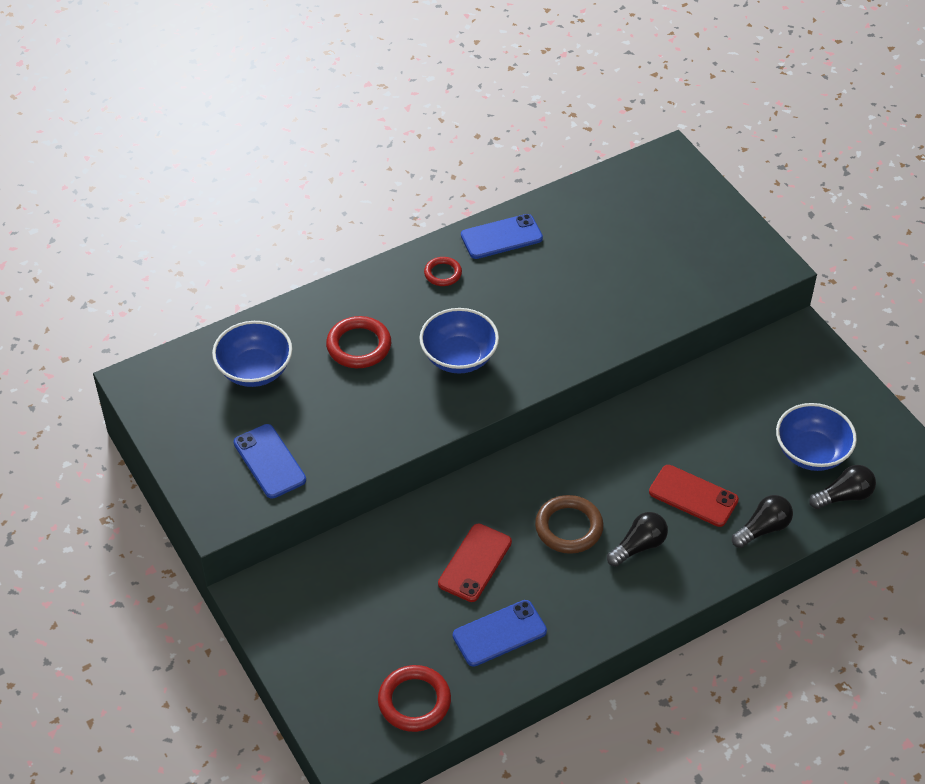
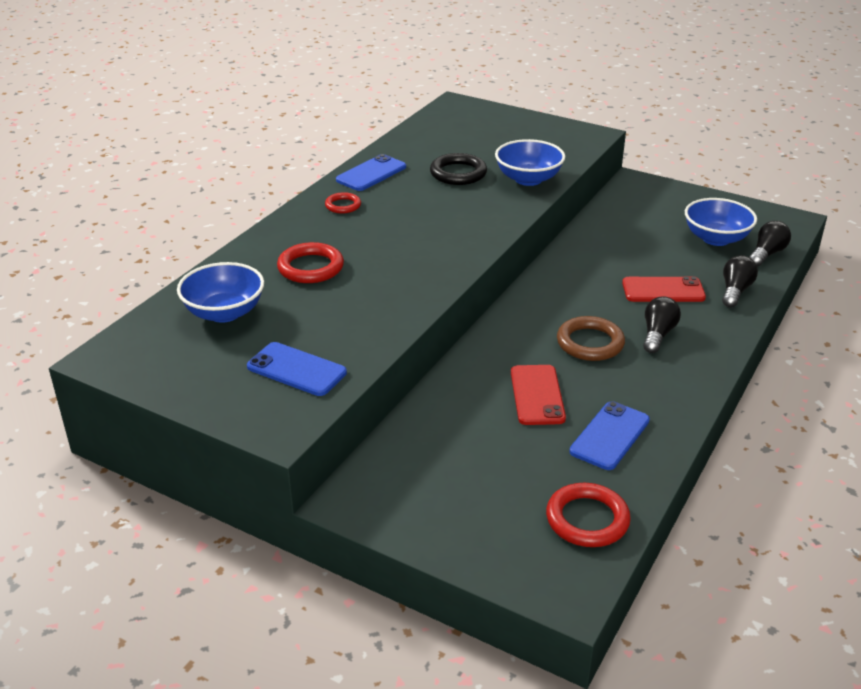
camera: 30 degrees left, 15 degrees down
blue bowl [420,308,499,373] -> blue bowl moved to [495,139,565,186]
none -> black ring [430,153,487,185]

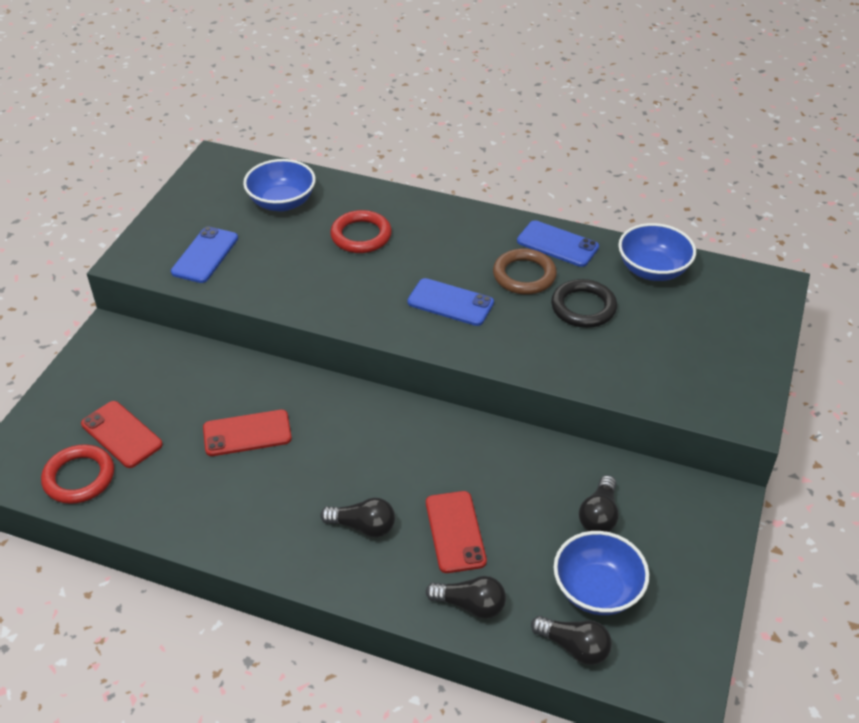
camera: 80 degrees right, 10 degrees up
red ring [325,192,361,214] -> none
blue bowl [495,139,565,186] -> blue bowl moved to [618,223,696,281]
brown ring [557,316,625,361] -> brown ring moved to [493,248,557,295]
blue phone [569,401,650,470] -> blue phone moved to [407,278,494,326]
none -> red phone [81,401,163,468]
none -> black light bulb [579,475,619,532]

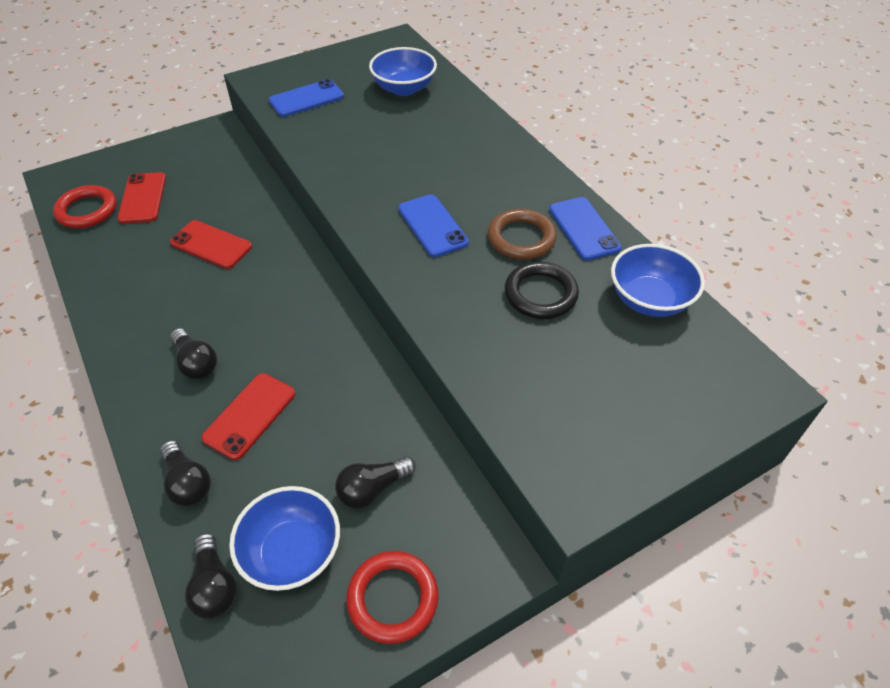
camera: 40 degrees right, 5 degrees up
red ring [330,210,392,253] -> red ring moved to [346,551,438,644]

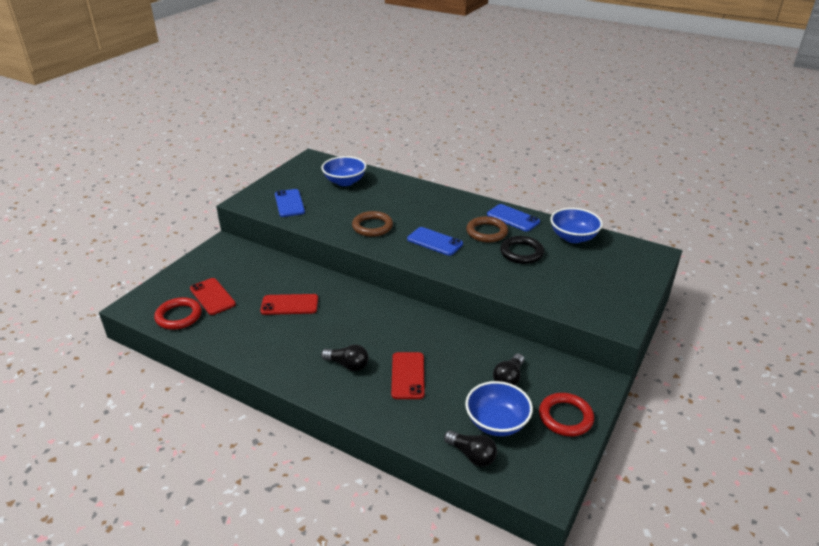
camera: 30 degrees left, 15 degrees down
black light bulb [160,440,211,506] -> none
blue phone [269,79,344,117] -> blue phone turned 45 degrees counterclockwise [275,189,305,217]
none -> brown ring [352,211,393,237]

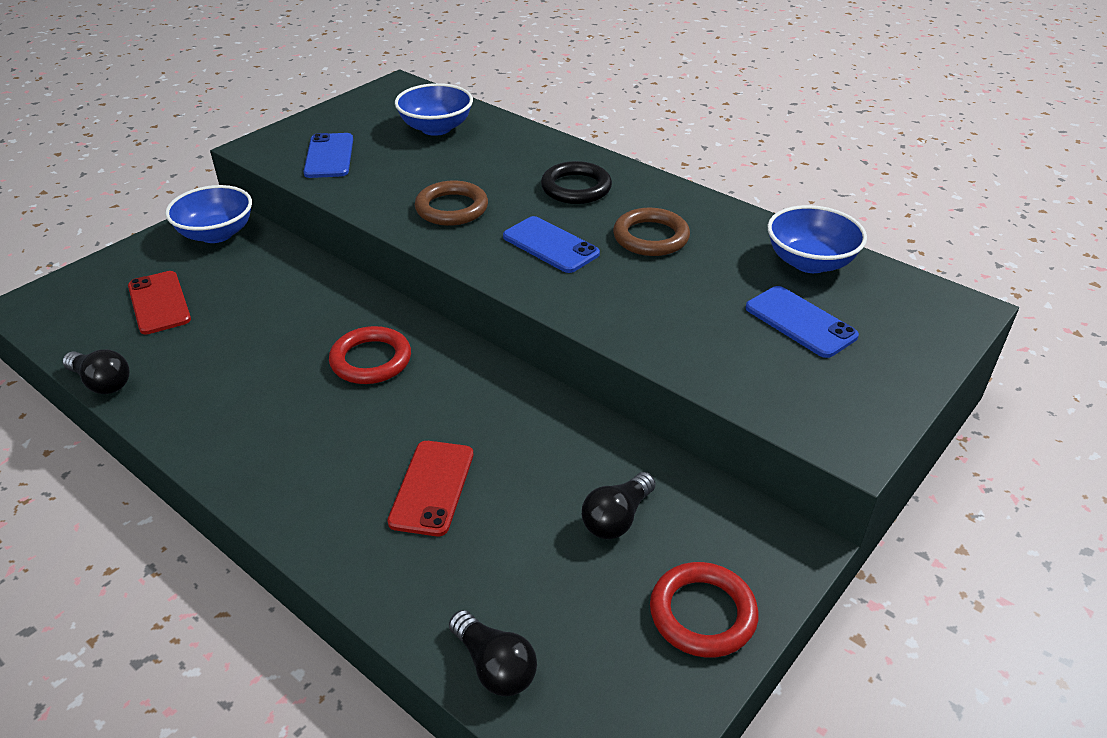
camera: 10 degrees right, 5 degrees up
red ring [154,297,202,330] -> red ring moved to [329,326,411,384]
red phone [260,294,318,315] -> none
black light bulb [321,344,369,371] -> black light bulb moved to [63,349,130,394]
blue bowl [465,381,533,436] -> blue bowl moved to [165,185,252,243]
blue phone [487,204,540,232] -> blue phone moved to [746,286,859,358]
black ring [500,236,544,264] -> black ring moved to [541,161,612,204]

